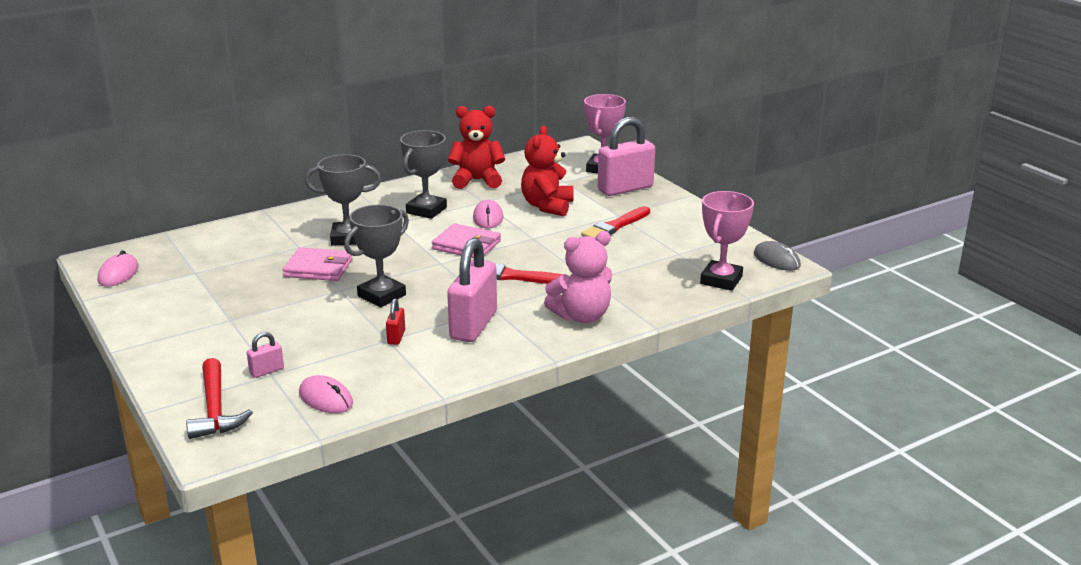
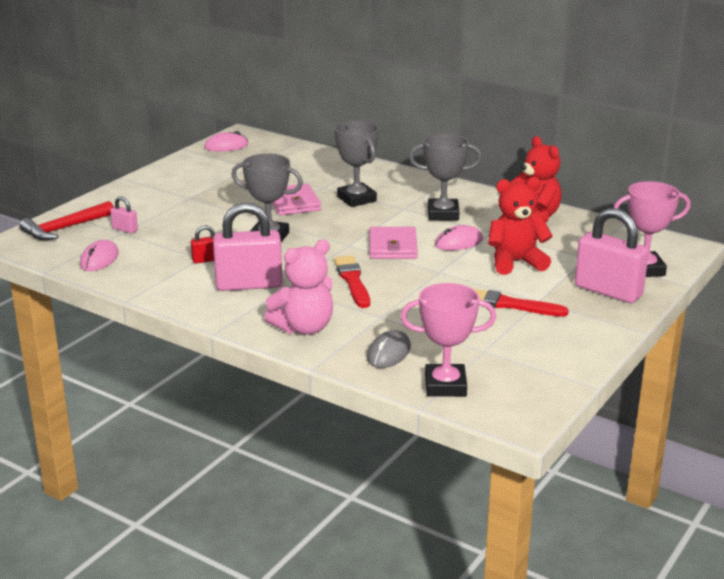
camera: 65 degrees right, 0 degrees up
pink teddy bear [544,231,613,323] -> pink teddy bear turned 75 degrees counterclockwise [264,240,333,335]
grey mouse [754,241,801,271] -> grey mouse moved to [367,330,411,368]

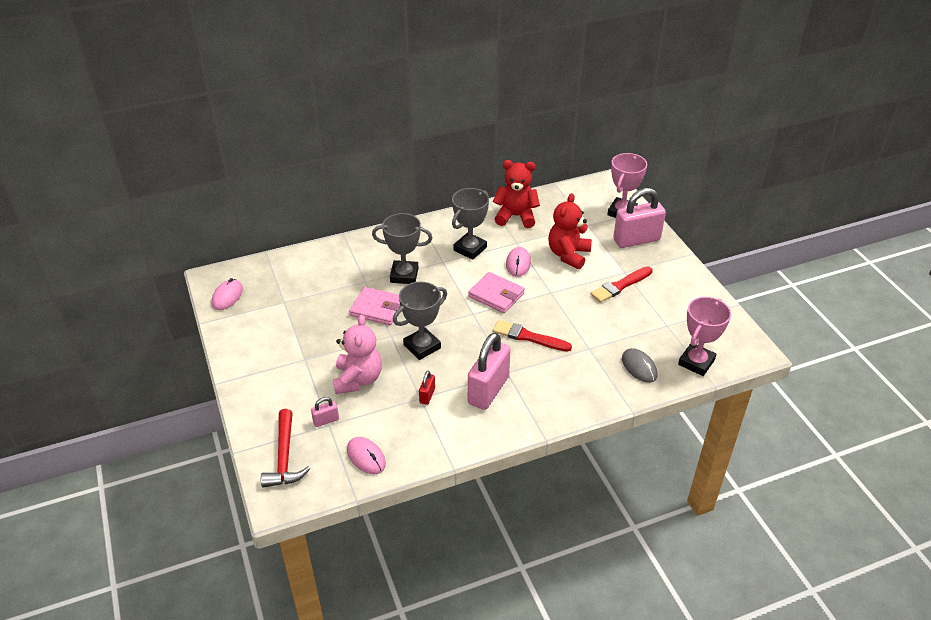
camera: 55 degrees left, 15 degrees up
pink teddy bear [264,240,333,335] -> pink teddy bear moved to [333,315,382,394]

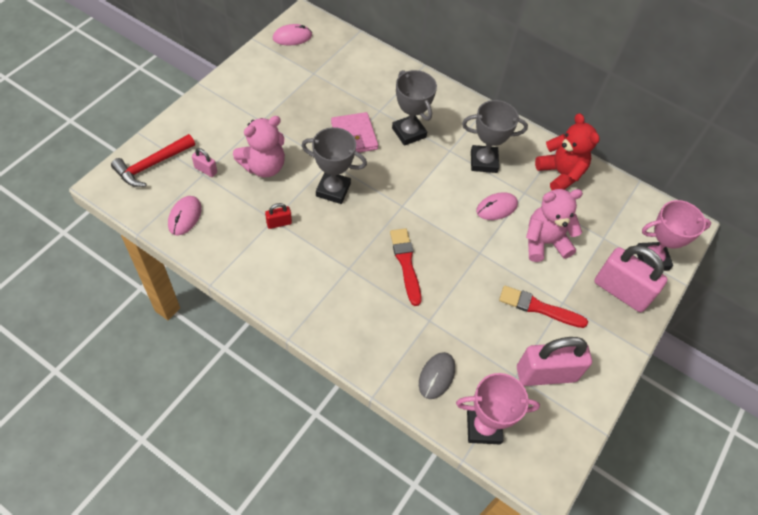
camera: 50 degrees right, 15 degrees up
pink wallet [468,272,525,313] -> none
pink padlock [468,333,511,410] -> pink padlock moved to [517,337,592,386]
red teddy bear [548,193,592,269] -> pink teddy bear [526,189,583,262]

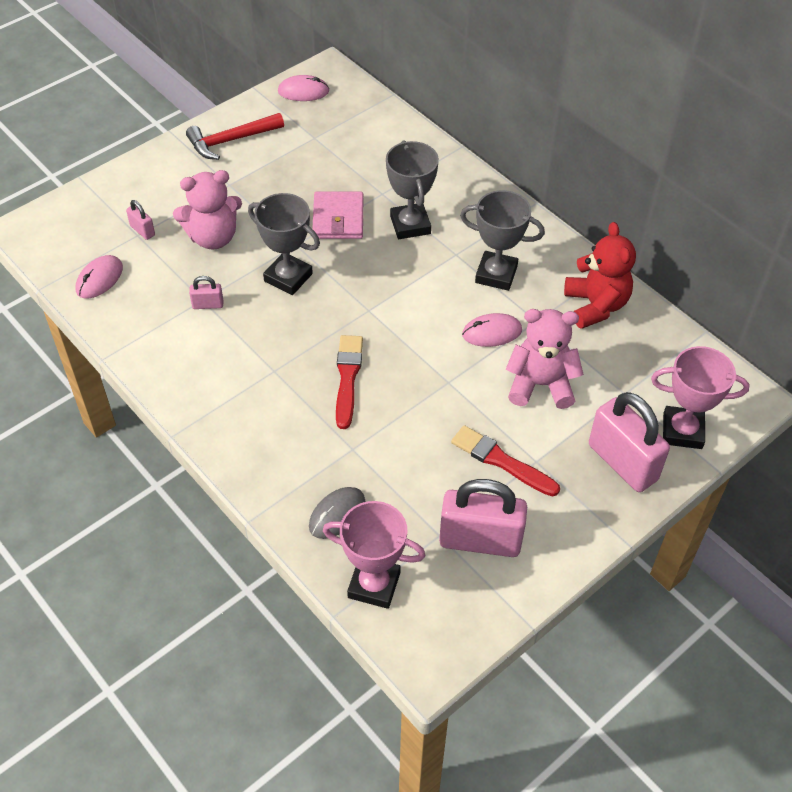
camera: 20 degrees right, 5 degrees down
red hammer [111,134,195,187] -> red hammer moved to [186,113,284,160]
red padlock [265,203,292,229] -> pink padlock [189,276,223,309]

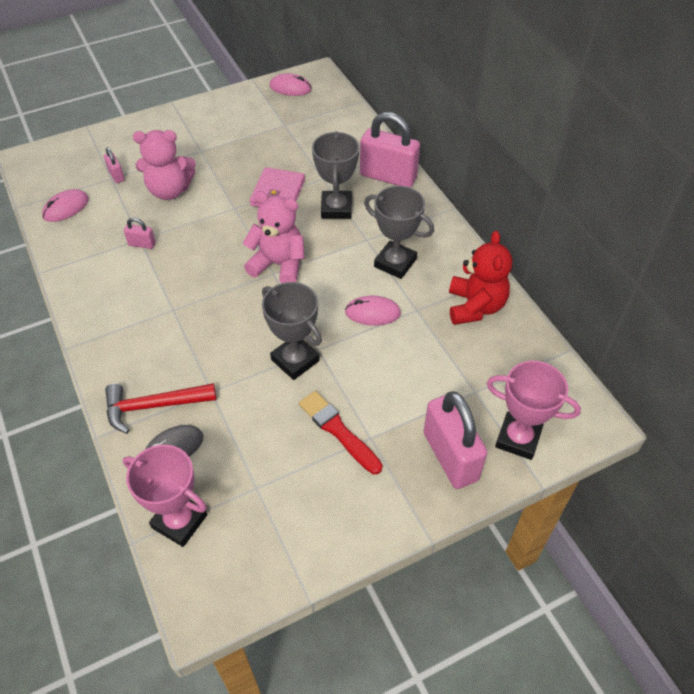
camera: 15 degrees right, 0 degrees up
red hammer [186,113,284,160] -> red hammer moved to [105,383,216,434]
grey trophy [248,193,320,295] -> grey trophy moved to [262,282,322,380]
red brush [336,335,363,429] -> none
pink padlock [439,479,527,557] -> pink padlock moved to [360,112,420,188]
pink teddy bear [506,309,584,409] -> pink teddy bear moved to [243,191,305,283]

